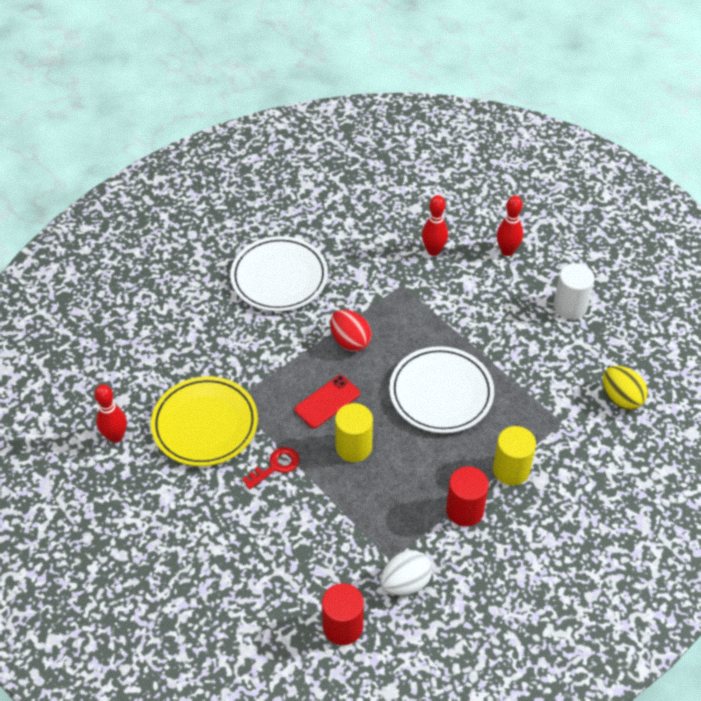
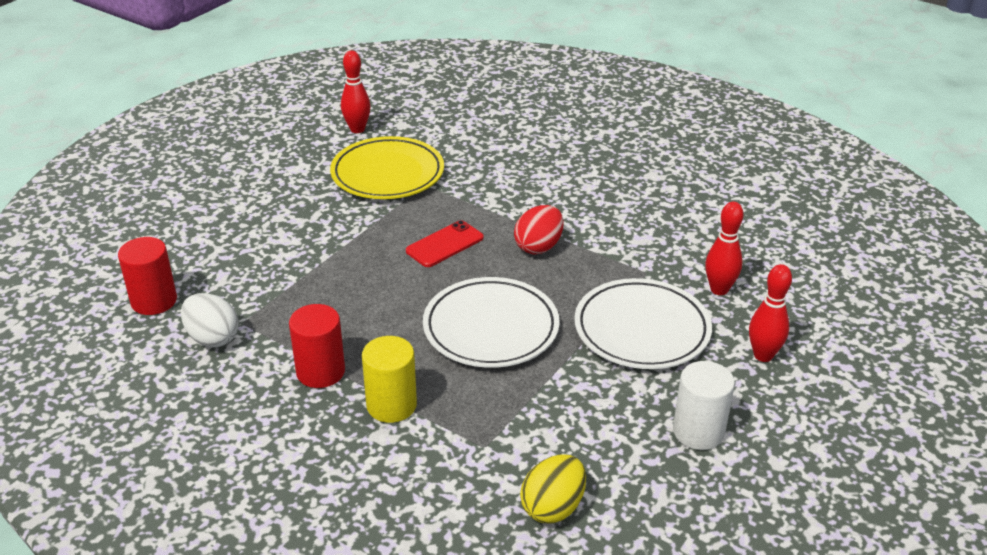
camera: 75 degrees right, 15 degrees down
white plate [230,236,328,312] -> white plate moved to [575,278,712,369]
red key [242,447,299,489] -> none
red phone [294,375,360,428] -> red phone turned 75 degrees counterclockwise [406,220,484,267]
yellow cylinder [335,403,373,462] -> none

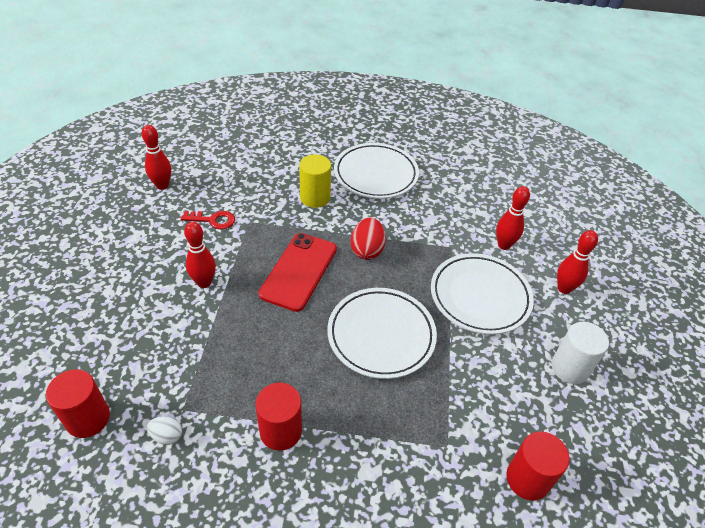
camera: 30 degrees left, 10 degrees up
white egg [181,293,239,348] -> white egg [147,416,182,445], size x0.58
yellow plate [330,136,444,199] -> red key [181,211,235,229]
yellow cylinder [362,336,417,423] -> yellow cylinder moved to [299,154,331,208]
red phone [406,220,484,267] -> red phone [259,233,337,312], size x1.53
yellow egg [520,454,586,524] -> red cylinder [506,432,570,501]
none -> red bowling pin [184,222,216,288]
none -> white plate [334,143,419,199]

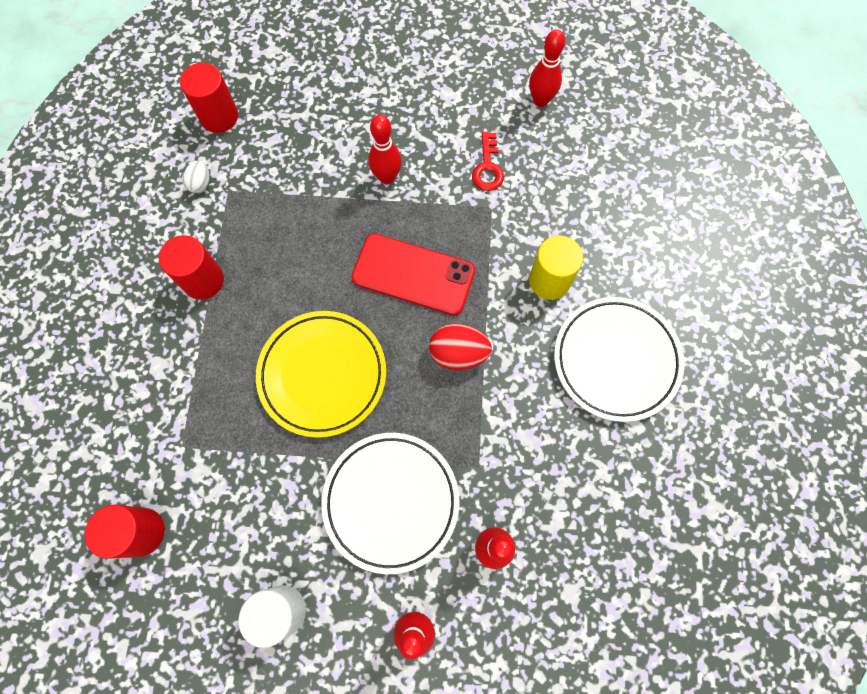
camera: 90 degrees right, 25 degrees up
white plate [327,288,437,379] -> yellow plate [256,311,386,438]

